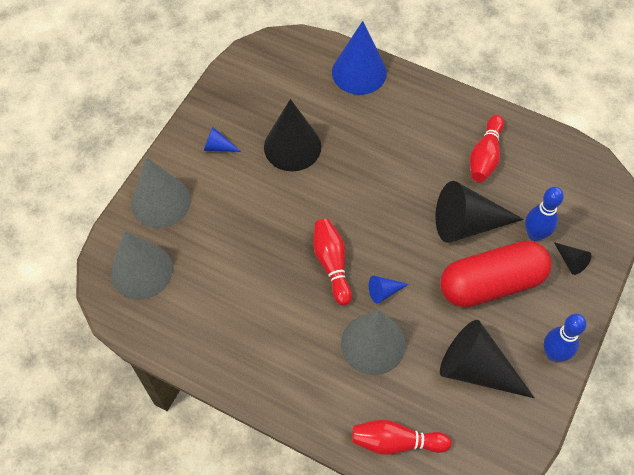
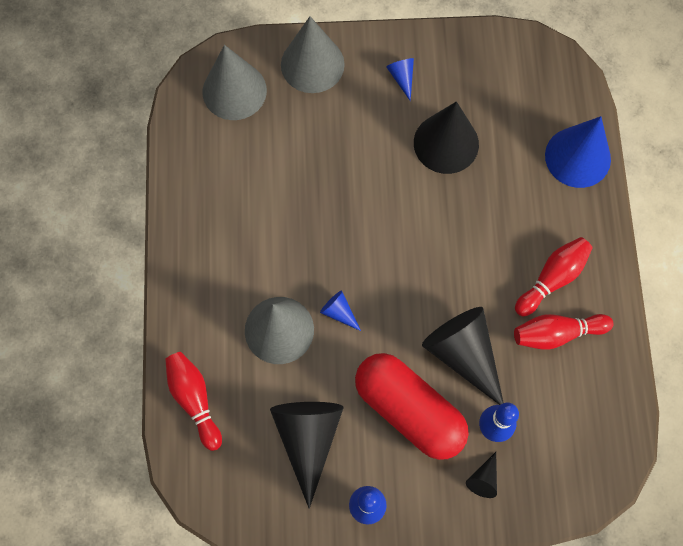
camera: 60 degrees right, 10 degrees up
red bowling pin [313,219,352,306] -> red bowling pin moved to [515,237,593,316]

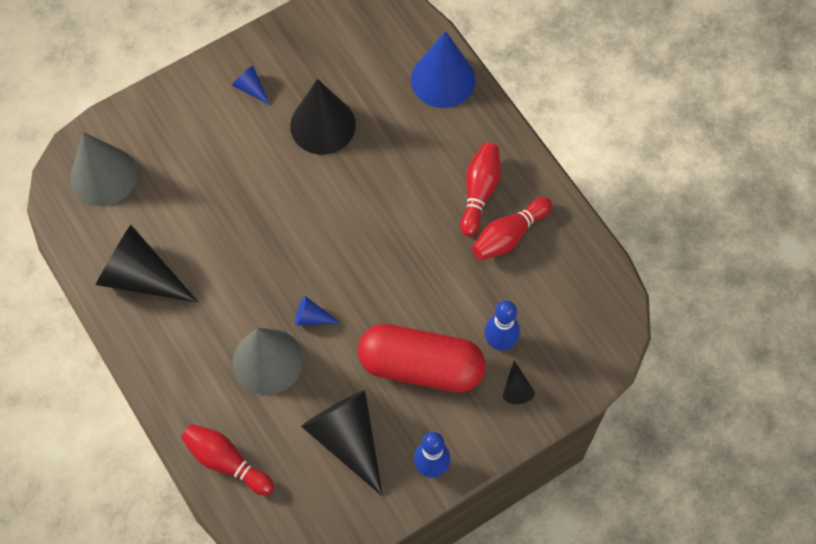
camera: 30 degrees left, 5 degrees down
grey cone [281,16,345,93] -> none
black cone [422,307,504,405] -> black cone moved to [96,225,198,302]

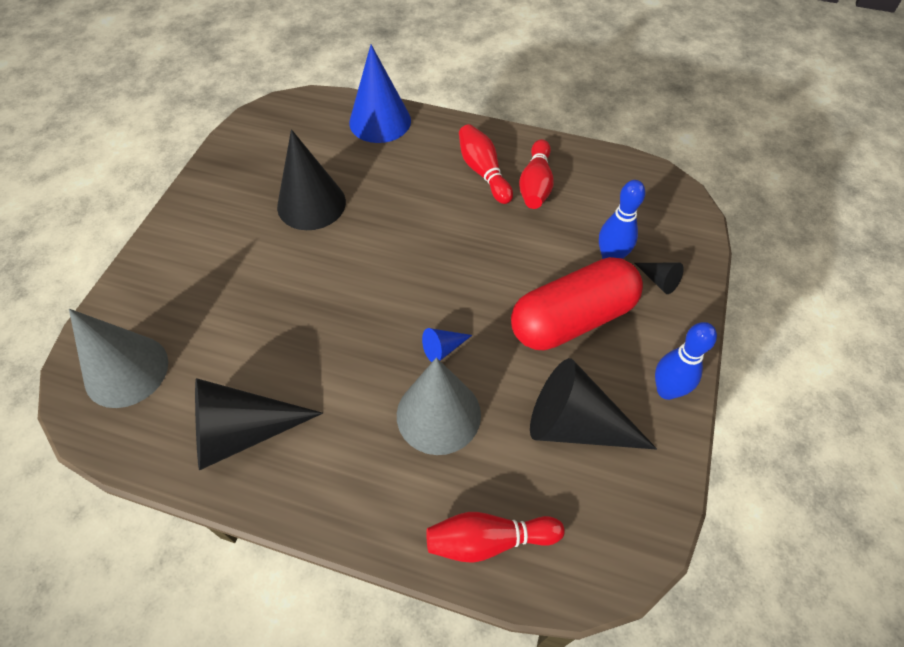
camera: 40 degrees left, 10 degrees down
blue cone [232,66,270,105] -> none

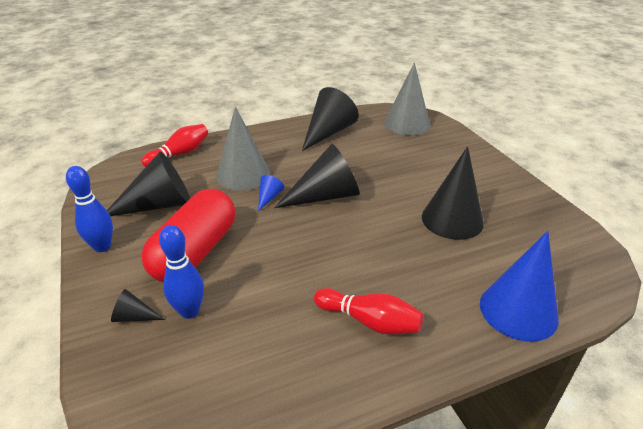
camera: 140 degrees right, 20 degrees down
red bowling pin [519,139,554,209] -> none
none -> black cone [274,144,360,208]

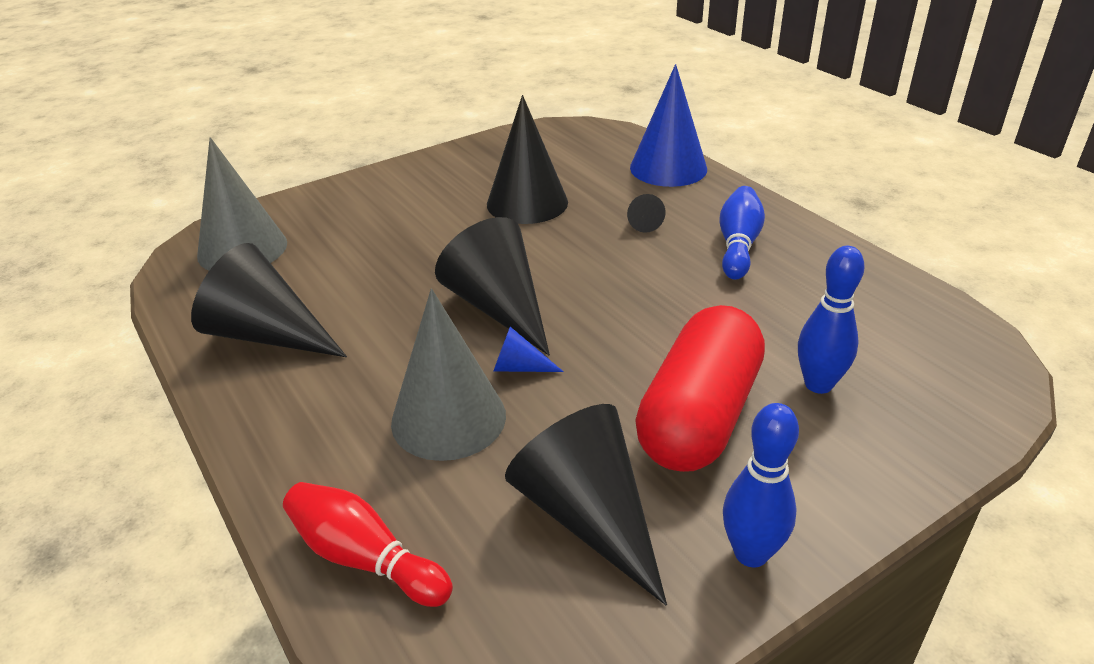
camera: 100 degrees left, 0 degrees up
black cone [111,289,165,322] -> black cone moved to [627,194,665,233]
red capsule [141,189,235,282] -> red capsule turned 75 degrees counterclockwise [635,305,765,472]
red bowling pin [314,288,423,335] -> blue bowling pin [720,186,765,280]

